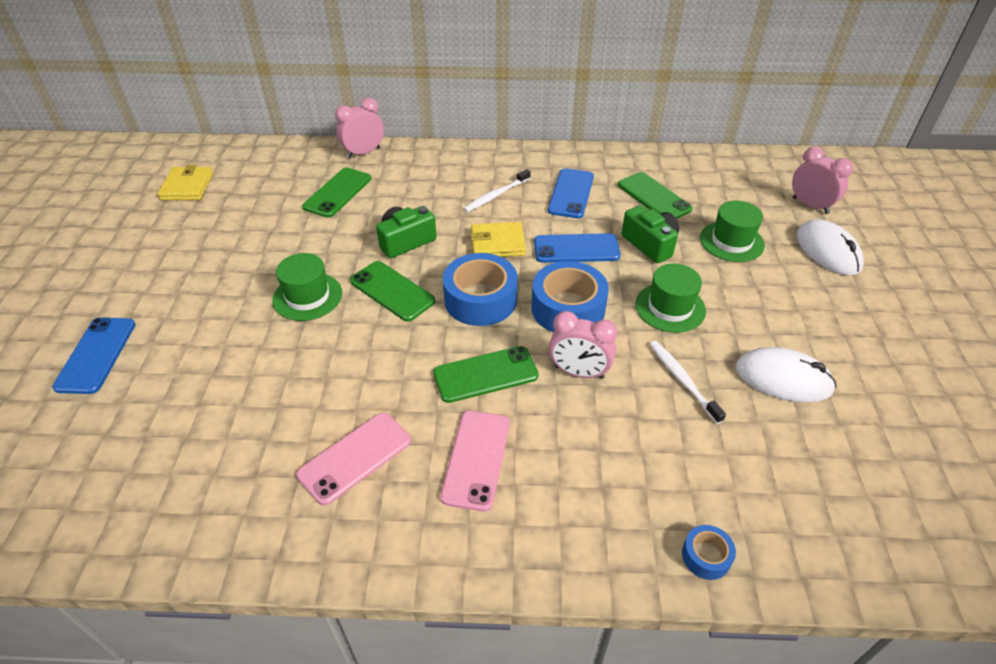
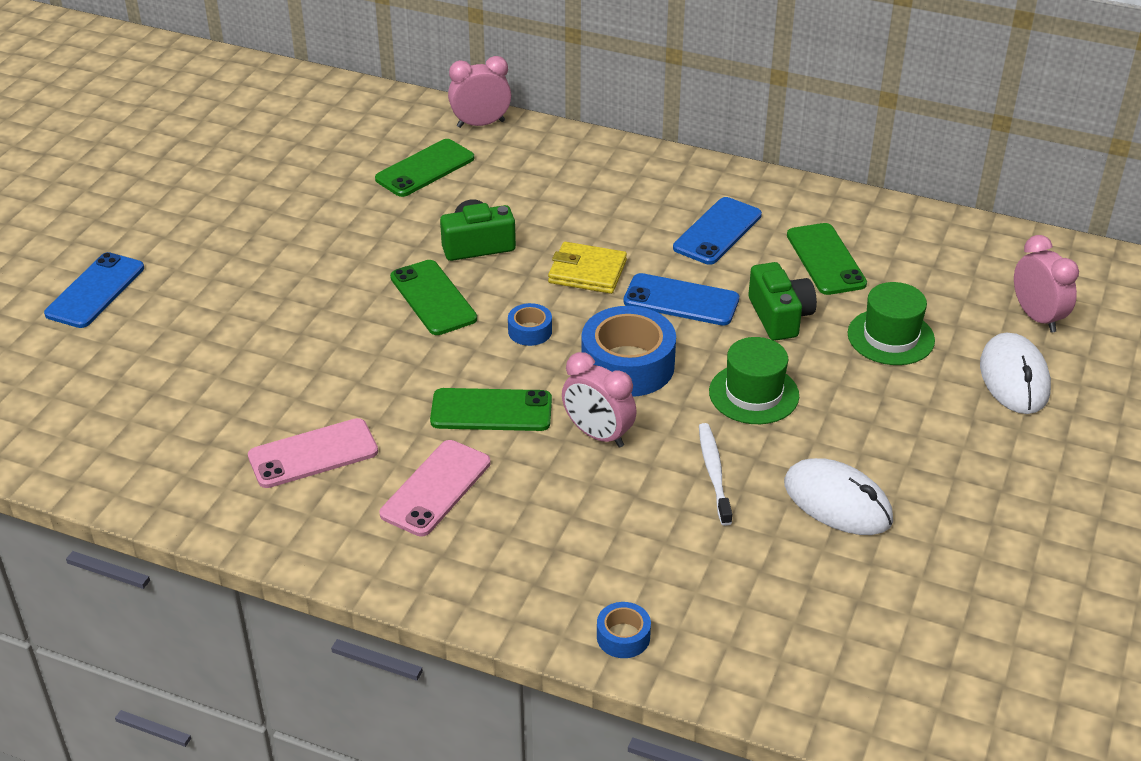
camera: 20 degrees right, 5 degrees down
yellow wallet [158,165,213,200] -> none
green hat [272,253,342,321] -> none
blue tape [443,253,518,326] -> blue tape [508,303,552,346], size x0.48
white toothbrush [463,169,531,212] -> none

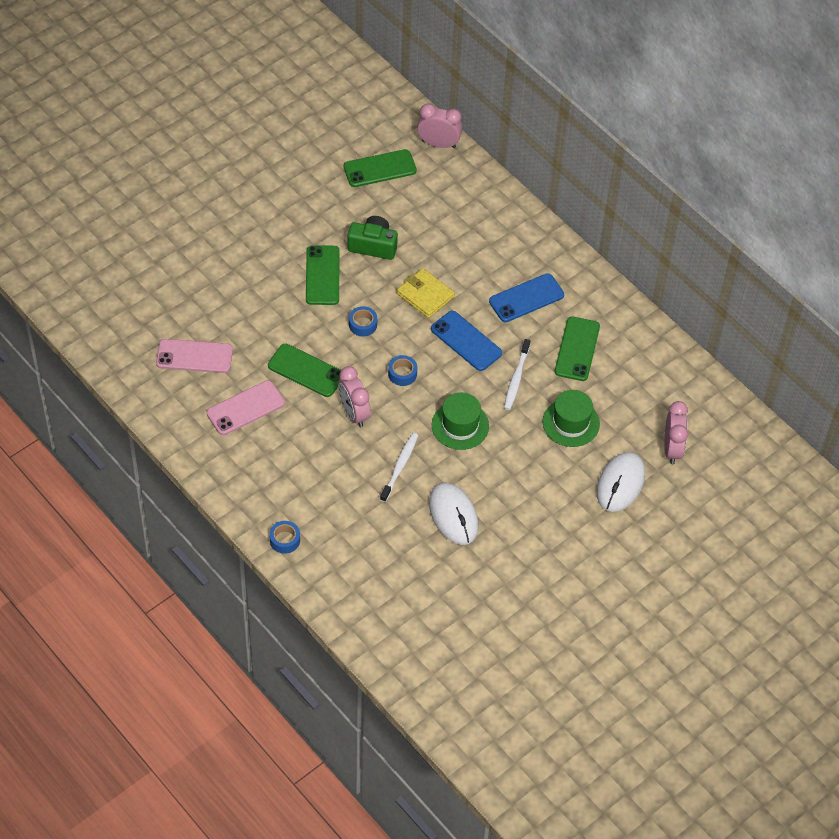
camera: 25 degrees right, 15 degrees up
blue phone [44,252,144,328] -> none
blue tape [581,306,676,397] -> blue tape [388,355,417,386], size x0.48
green camera [748,262,817,341] -> white toothbrush [504,339,530,410]

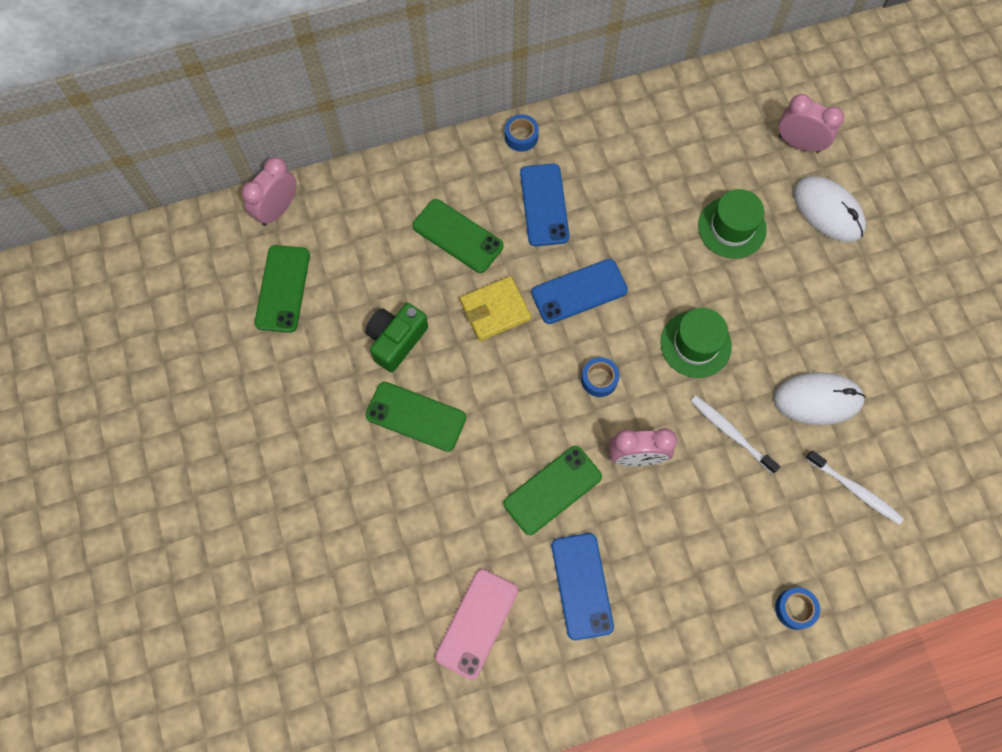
camera: 65 degrees left, 15 degrees up
pink phone [206,380,285,435] -> blue phone [552,533,614,640]
blue tape [349,306,377,337] -> blue tape moved to [505,114,539,152]
white toothbrush [504,339,530,410] -> white toothbrush moved to [805,450,904,525]
green phone [555,316,600,381] -> green phone moved to [412,199,504,273]

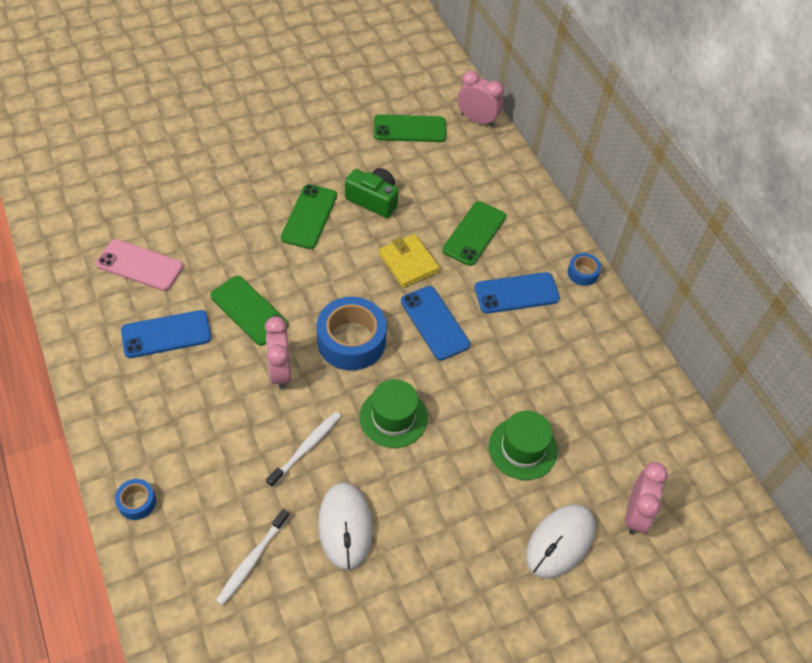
camera: 80 degrees right, 15 degrees down
blue tape [581,357,620,397] -> blue tape [317,297,387,371], size x2.07

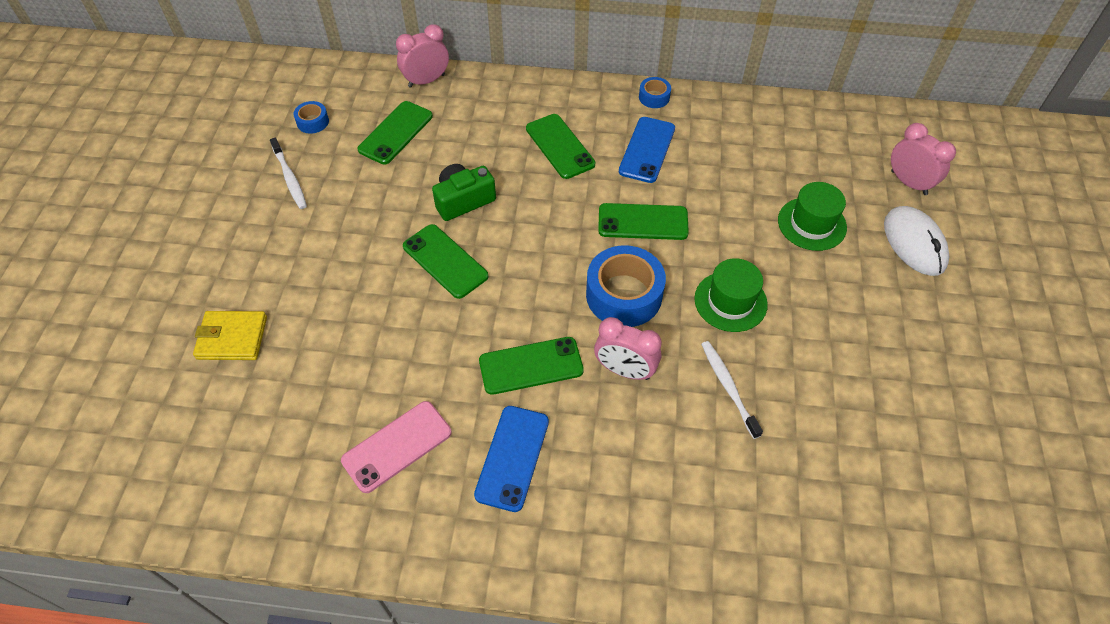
camera: 55 degrees left, 0 degrees up
blue tape [115,479,156,520] -> blue tape moved to [293,101,329,134]
white toothbrush [216,509,289,606] -> white toothbrush moved to [270,138,307,209]
white mouse [318,482,373,570] -> none
yellow wallet [379,234,440,288] -> yellow wallet moved to [193,311,267,360]
blue phone [401,286,470,360] -> green phone [598,203,689,240]

